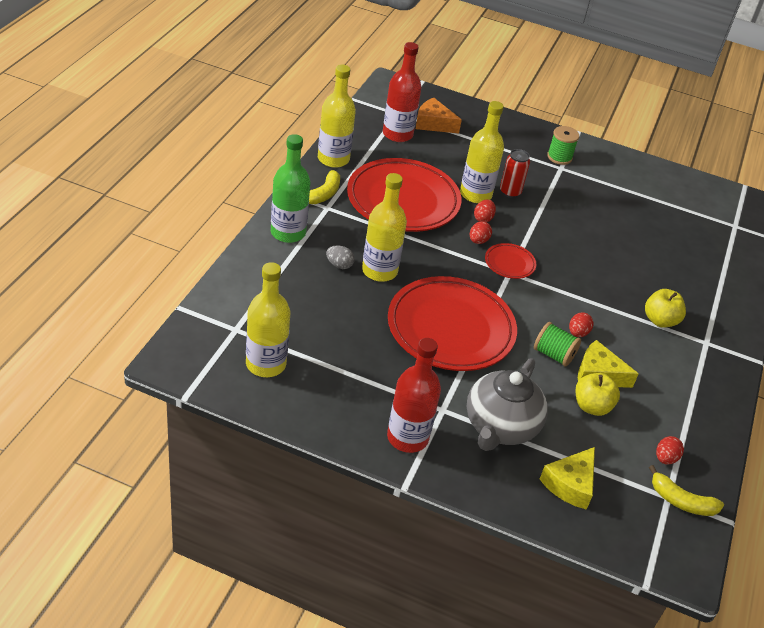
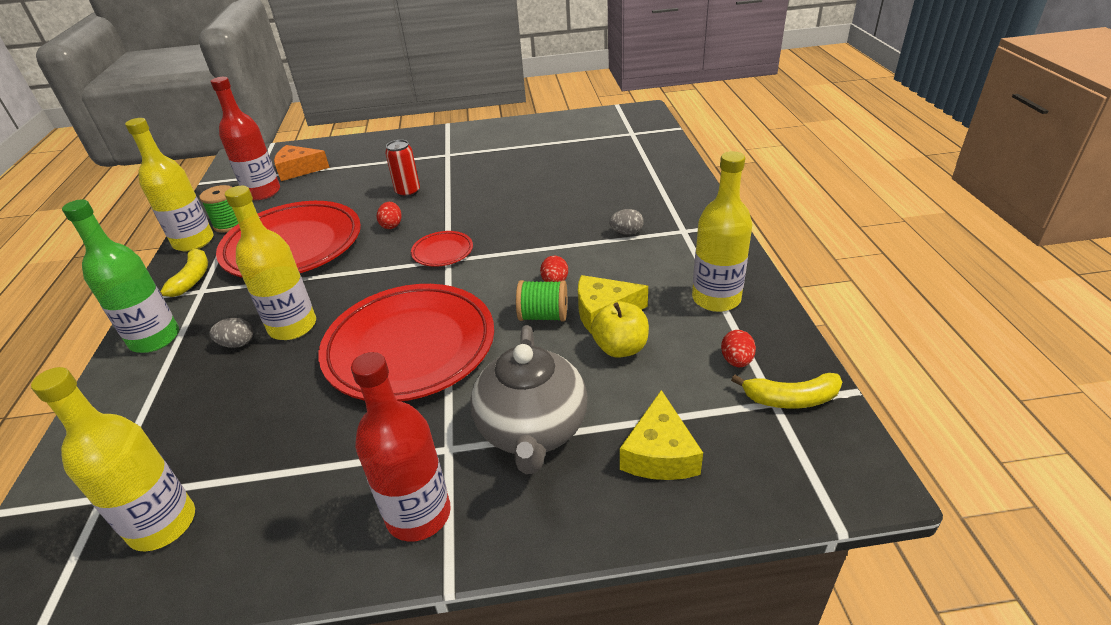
camera: 20 degrees left, 5 degrees down
yellow bottle [460,101,504,203] -> yellow bottle moved to [692,151,753,312]
red egg [470,221,492,244] -> none
green spool [547,126,579,165] -> green spool moved to [200,185,239,233]
yellow apple [645,289,686,328] -> grey egg [609,209,644,235]

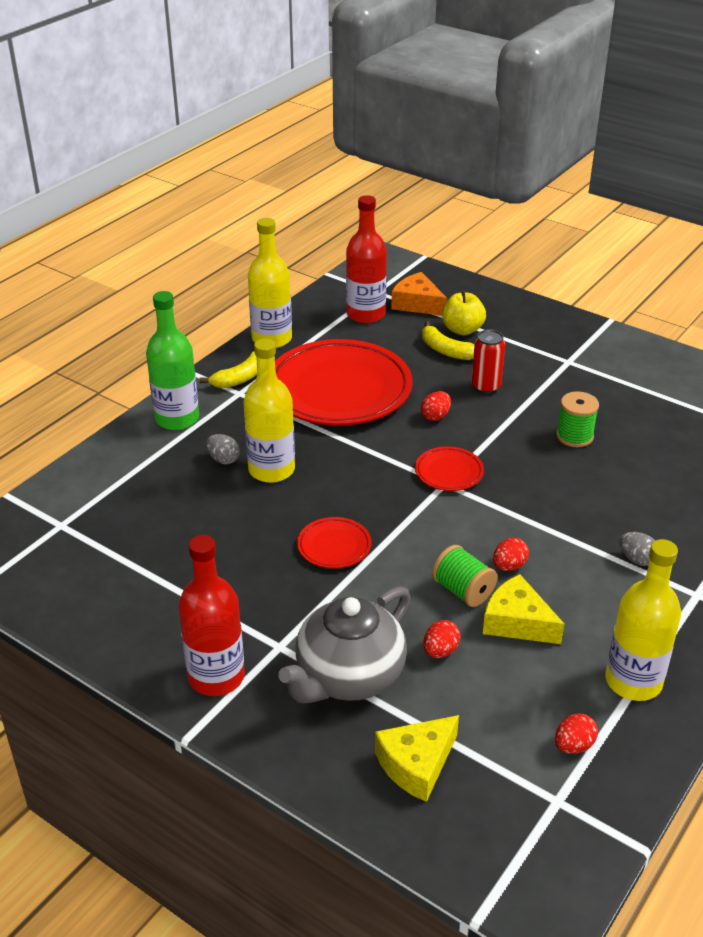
camera: 40 degrees right, 0 degrees up
yellow bottle [31,367,195,551] -> none
green spool [200,185,239,233] -> green spool moved to [556,391,599,447]
red plate [318,284,494,401] -> red plate [297,517,372,569], size x0.43
yellow apple [591,301,649,358] -> yellow apple moved to [442,290,486,335]
yellow banana [731,373,842,409] -> yellow banana moved to [422,321,474,360]
none -> red egg [423,620,460,658]

